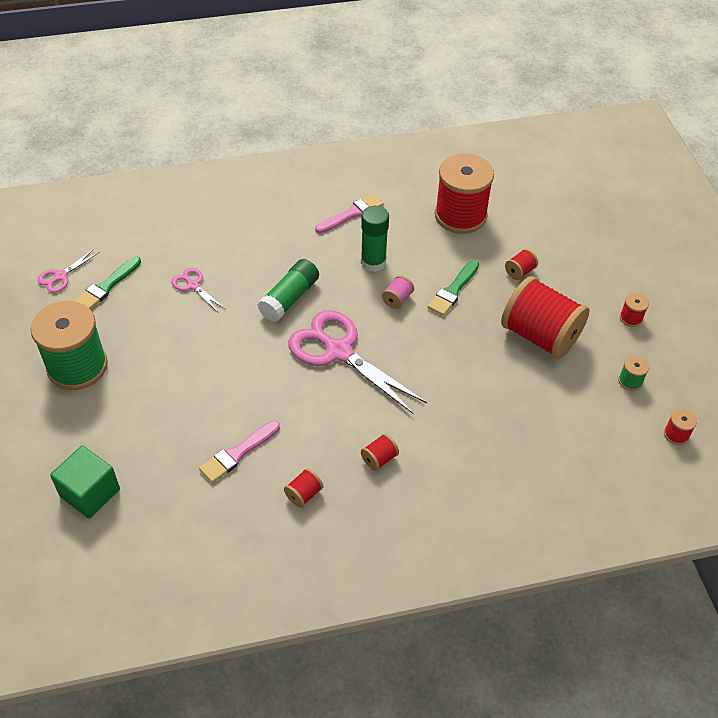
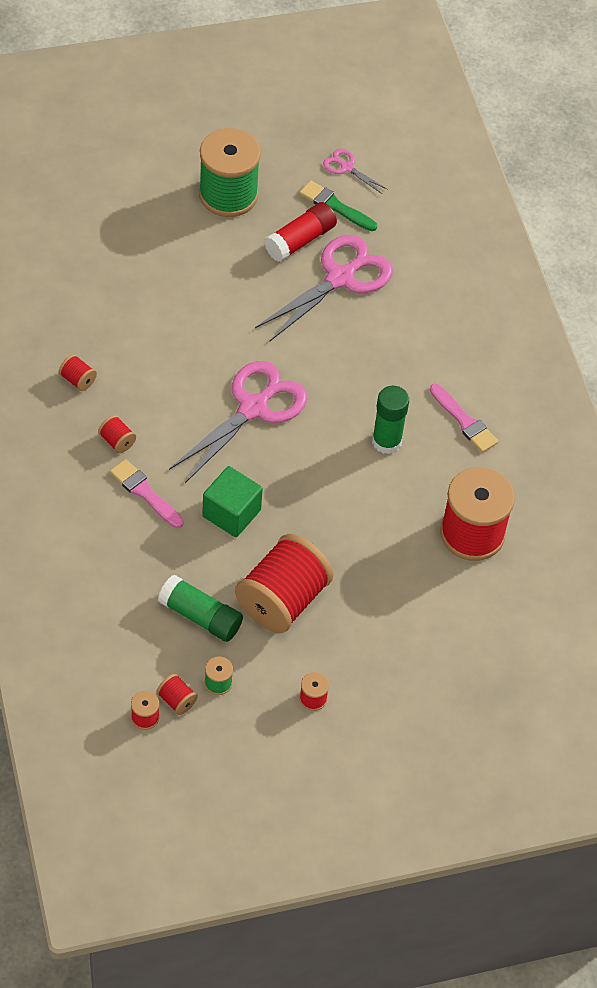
camera: 85 degrees right, 5 degrees up
green cube [50,446,120,518] -> green cube moved to [202,466,263,537]
pink scissors [171,268,225,312] -> pink scissors [255,235,393,342], size x2.15
pink brush [199,421,280,483] -> pink brush moved to [110,459,184,528]
green glue stick [257,259,319,322] -> green glue stick moved to [158,575,243,642]
pink spool [382,275,414,309] -> none
green brush [428,260,479,316] -> none
red spool [505,249,538,280] -> red spool moved to [156,674,198,715]
none -> red glue stick [264,202,337,262]

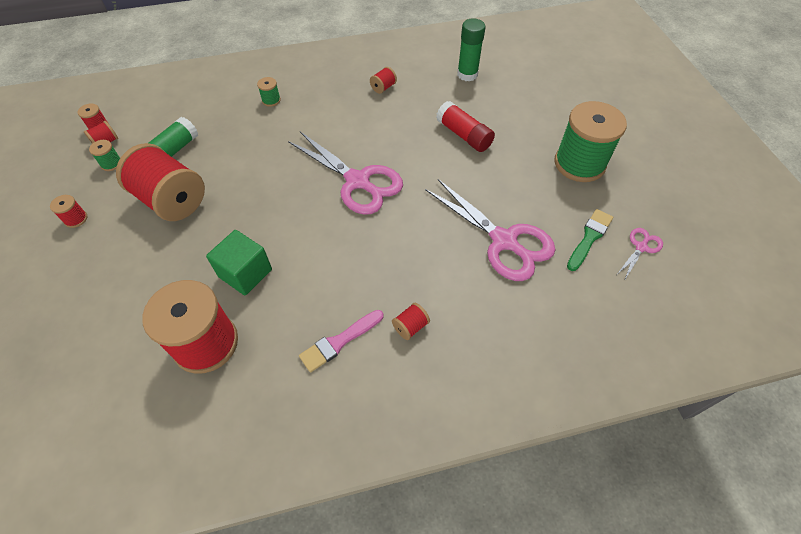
camera: 95 degrees right, 0 degrees up
red spool [98,415,136,453] -> red spool moved to [392,303,430,340]
pink brush [110,459,184,528] -> none
green cube [202,466,263,537] -> green cube moved to [206,230,272,295]
red glue stick [264,202,337,262] -> red glue stick moved to [436,101,495,152]
green glue stick [372,386,409,454] -> green glue stick moved to [457,19,486,82]
none -> green spool [257,77,281,107]

